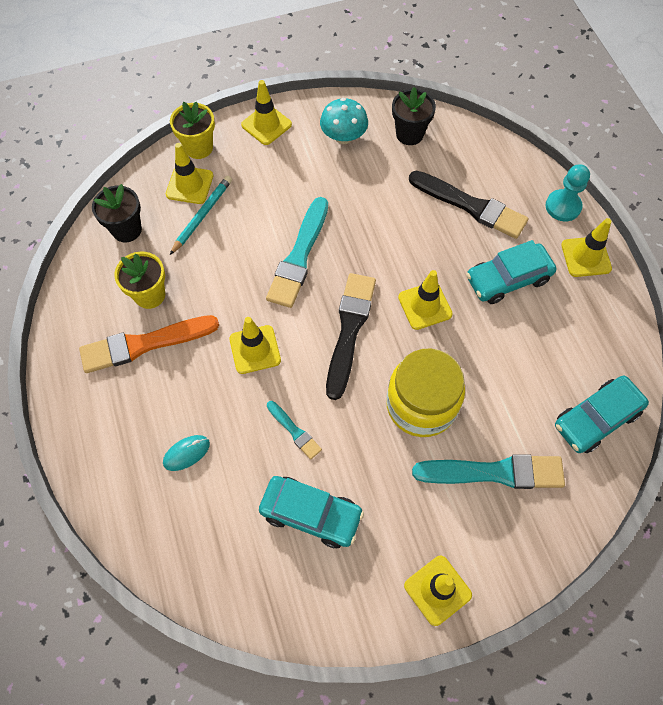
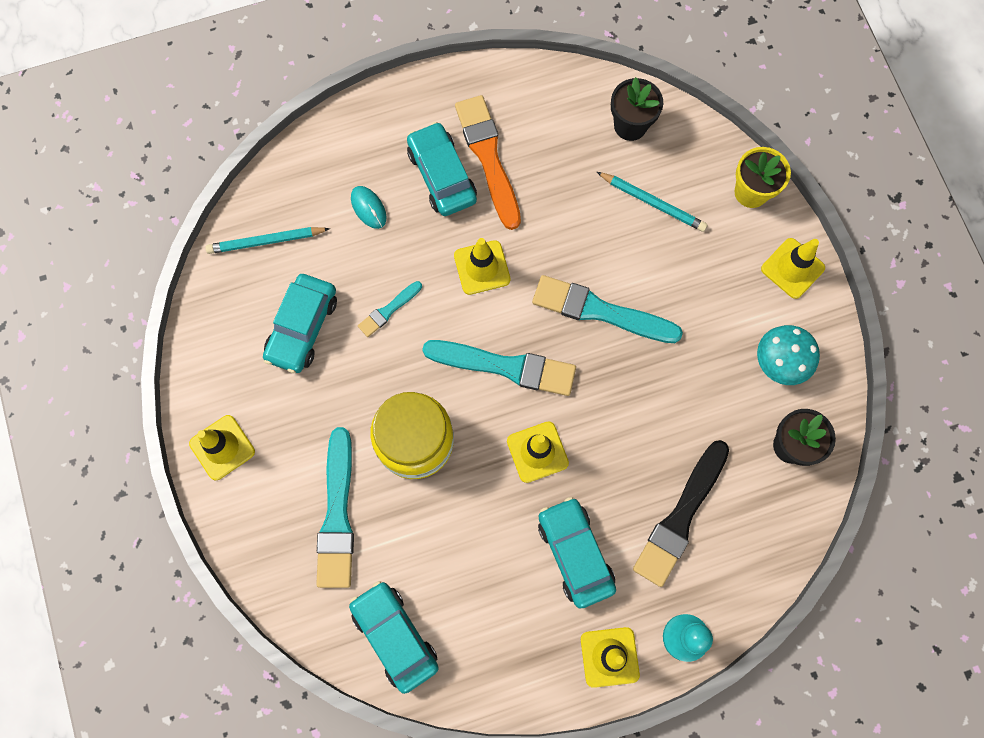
camera: 90 degrees right, 10 degrees up
yellow flower pot [114,252,165,309] -> none
yellow traffic cone [166,143,213,204] -> none
black brush [326,273,376,400] -> turquoise brush [422,340,576,396]
none -> turquoise pencil [205,227,330,254]
none -> turquoise car [407,122,477,216]

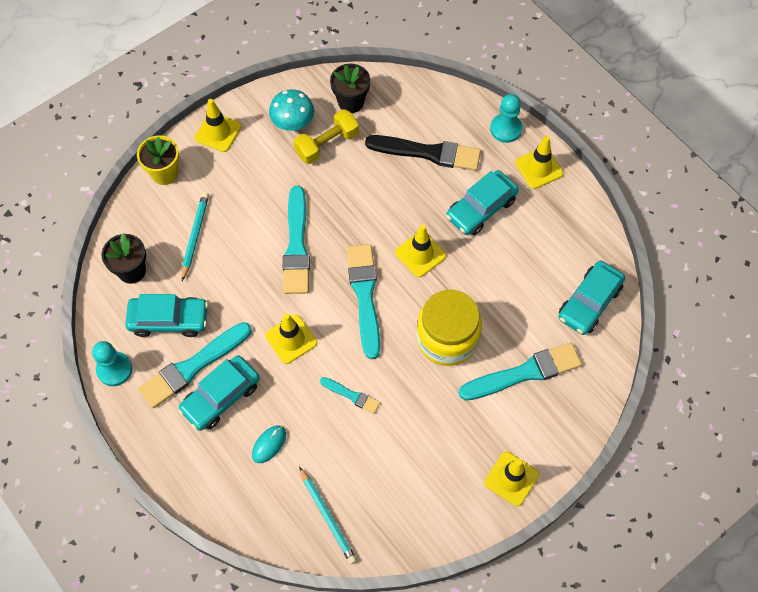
camera: 110 degrees left, 10 degrees down
turquoise car [263,274,337,373] -> turquoise car moved to [125,294,208,337]
orange brush [455,95,521,230] -> turquoise brush [138,322,252,408]
none -> turquoise pawn [92,341,132,386]
none -> yellow dumbbell [293,109,359,164]

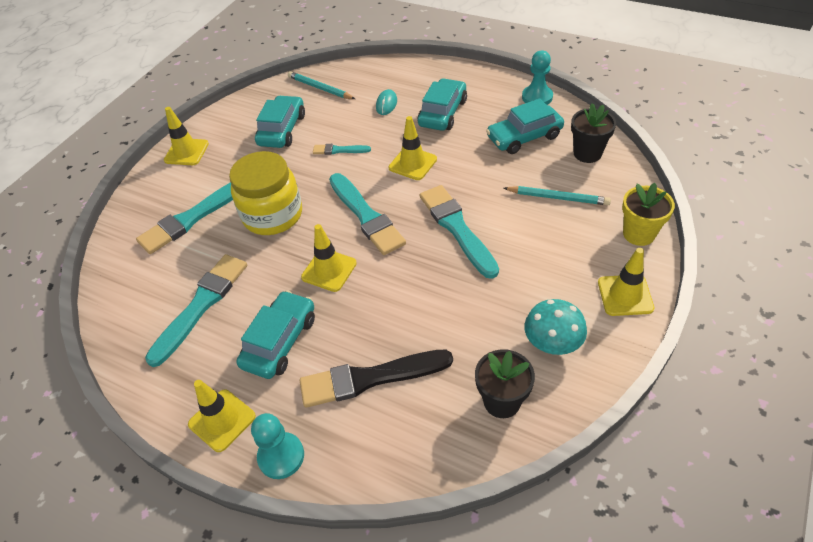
camera: 160 degrees right, 15 degrees down
turquoise brush [138,322,252,408] -> turquoise brush moved to [145,254,247,367]
turquoise pencil [182,192,209,281] -> turquoise pencil turned 60 degrees counterclockwise [503,186,611,205]
yellow dumbbell [293,109,359,164] -> none
turquoise car [558,261,625,335] -> turquoise car moved to [255,95,305,148]

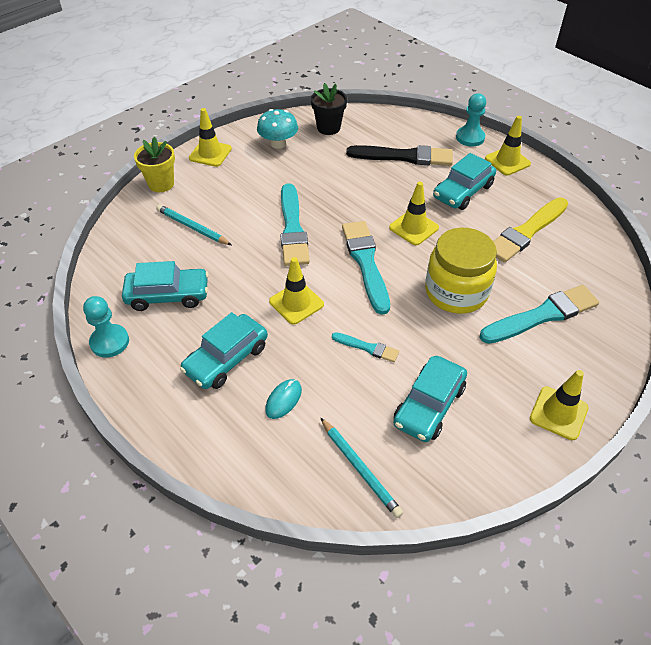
camera: 165 degrees left, 0 degrees up
turquoise brush [145,254,247,367] -> yellow brush [493,197,568,263]
black flower pot [571,103,616,163] -> none

